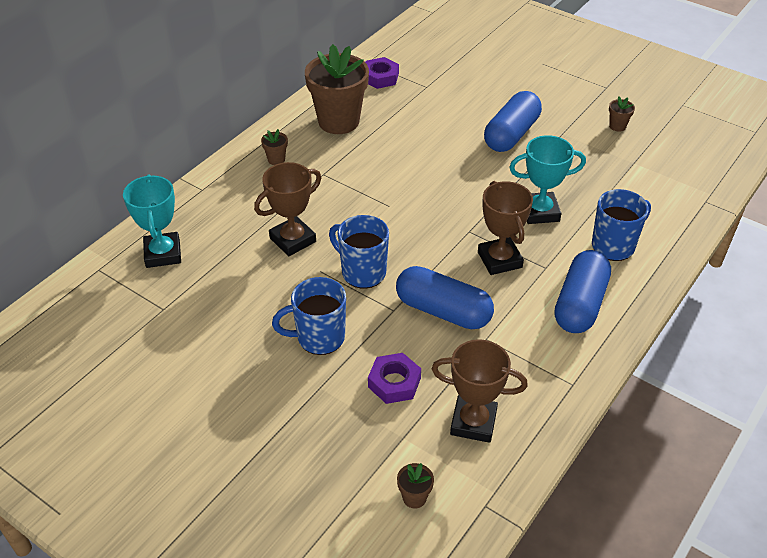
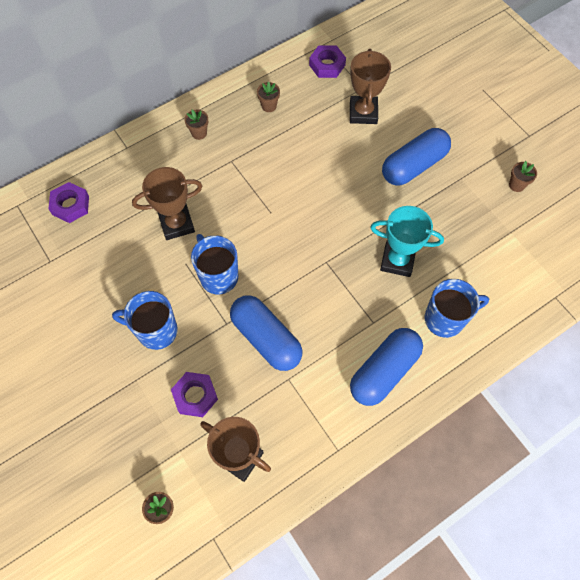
camera: 20 degrees right, 20 degrees up
turquoise trophy [123,175,181,268] -> purple nut [48,182,89,223]
brown flower pot [305,44,369,134] -> brown flower pot [257,82,280,112], size x0.40
brown trophy [478,181,533,275] -> brown trophy moved to [350,49,391,124]

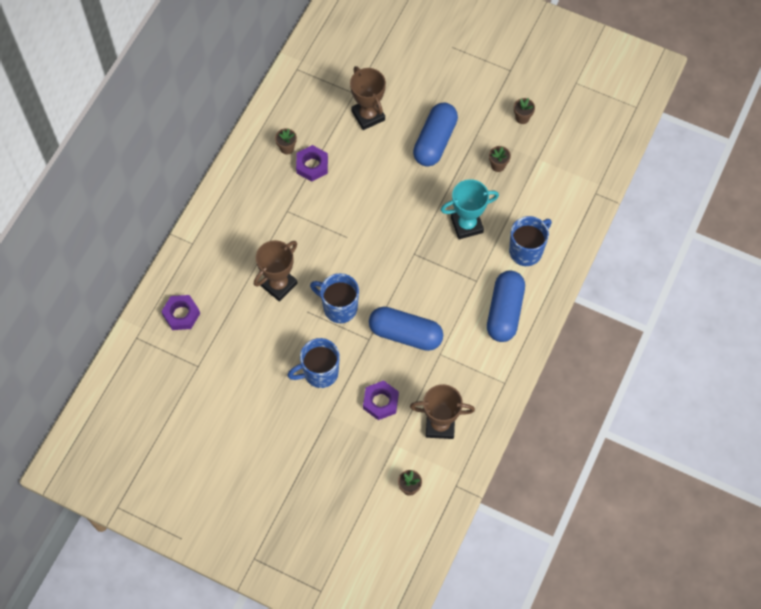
camera: 30 degrees left, 0 degrees up
brown flower pot [185,110,208,140] -> brown flower pot moved to [489,146,511,172]
purple nut [309,45,346,78] -> purple nut moved to [296,145,328,181]

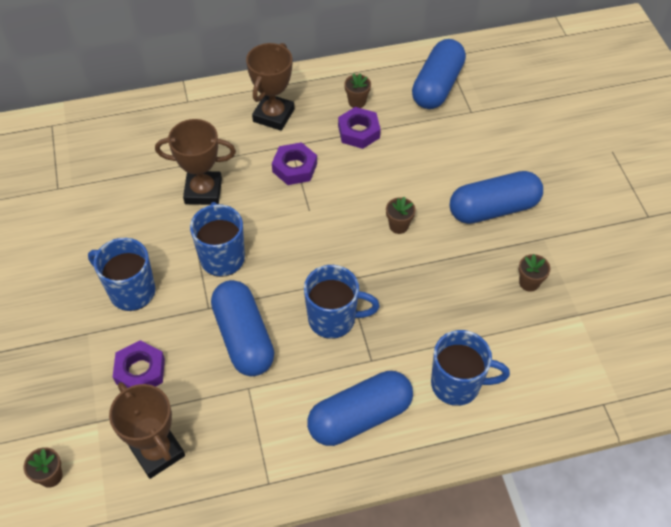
camera: 50 degrees right, 10 degrees down
purple nut [161,295,200,330] -> purple nut moved to [272,142,317,185]
brown trophy [350,66,386,130] -> brown trophy moved to [246,43,294,131]
turquoise trophy [441,179,499,239] -> none
brown flower pot [514,98,535,124] -> brown flower pot moved to [386,197,416,234]
none -> blue mug [304,265,380,339]
none -> blue capsule [412,39,466,109]

